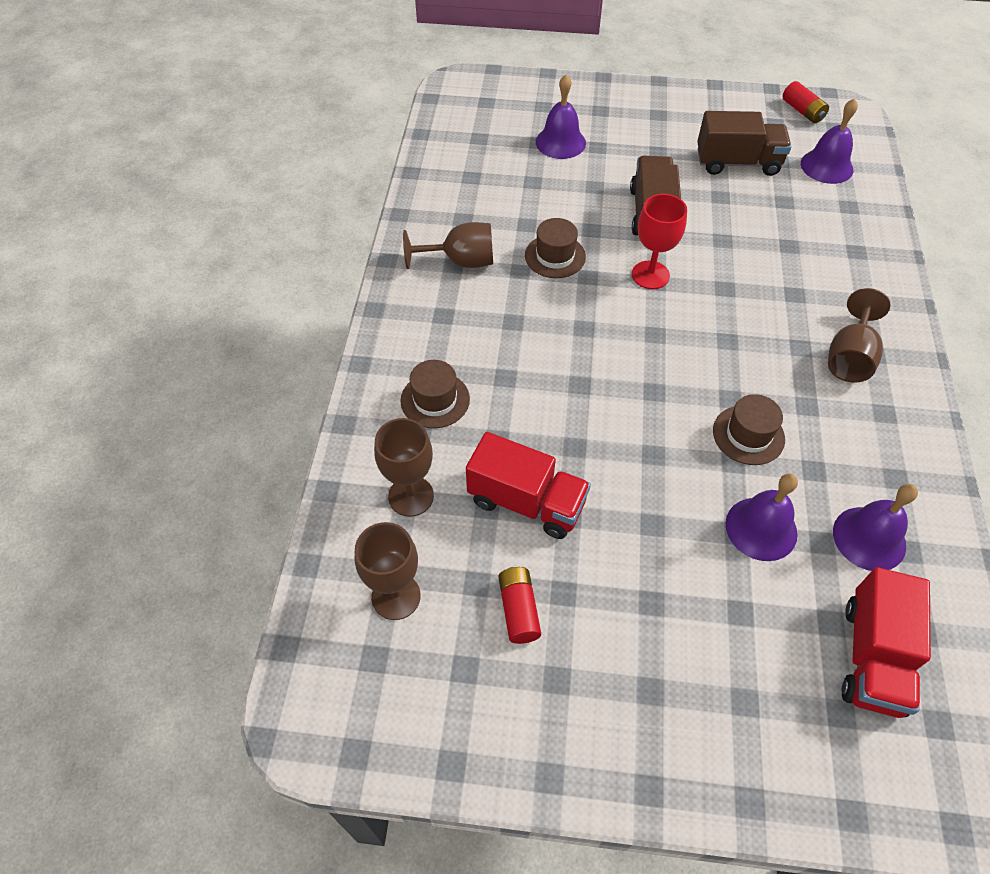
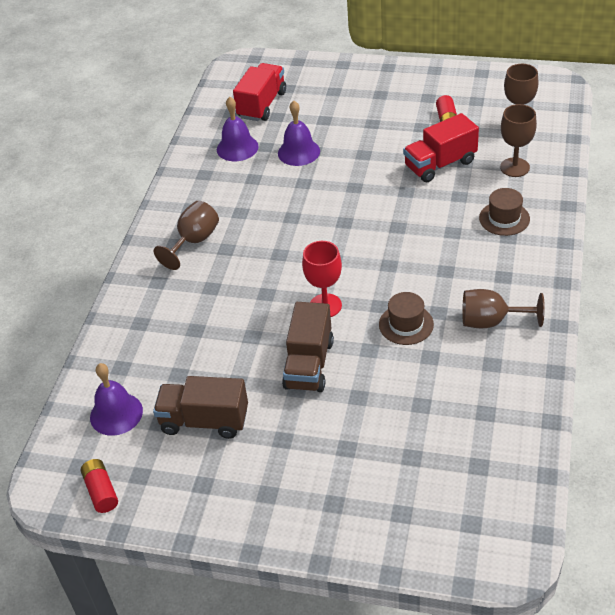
camera: 170 degrees left, 10 degrees down
red truck [466,432,591,539] -> red truck turned 60 degrees counterclockwise [403,113,479,182]
purple bell [536,74,586,159] -> none
brown hat [713,394,785,465] -> none

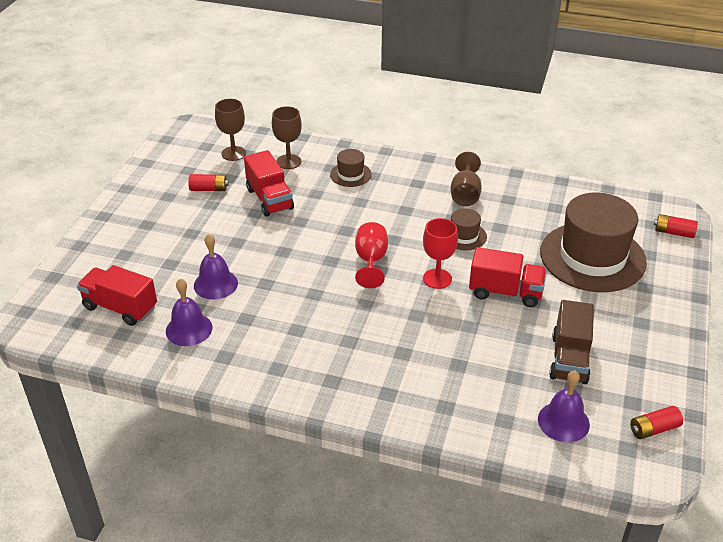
camera: 90 degrees left, 5 degrees down
brown goblet [154,201,219,270] -> none
brown truck [282,302,334,392] -> red truck [469,247,547,307]
none -> red goblet [355,222,388,288]
none -> brown hat [540,192,647,292]
none -> red battery [654,214,698,238]

